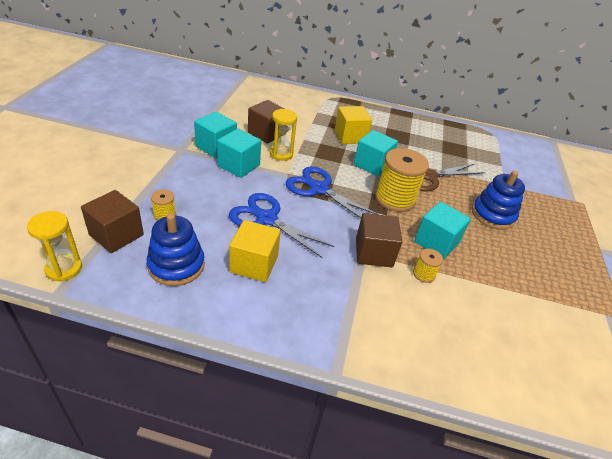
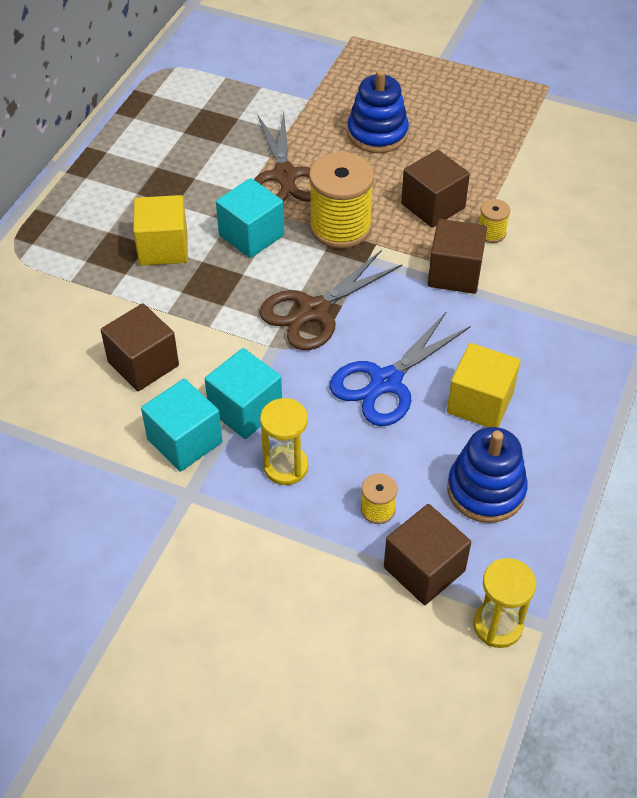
camera: 75 degrees left, 10 degrees up
yellow hourglass [270,109,297,161] -> yellow hourglass moved to [260,398,308,485]
blue scissors [285,166,379,218] -> brown scissors [259,250,402,350]
turquoise cube [414,202,471,259] -> brown cube [401,150,470,228]

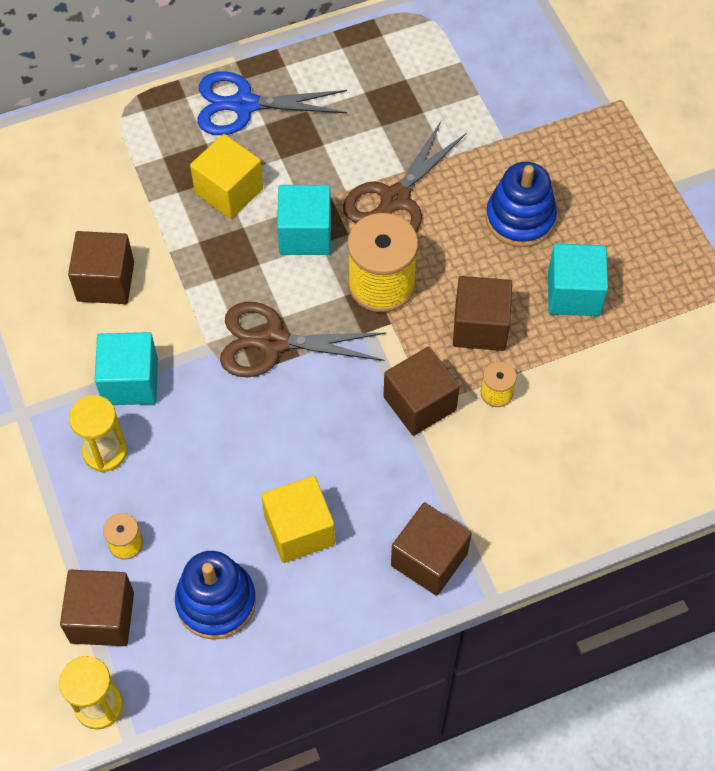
camera: 45 degrees right, 10 degrees up
turquoise cube [141,379,222,472] -> turquoise cube moved to [548,243,608,316]
blue scissors [330,311,471,426] -> blue scissors moved to [197,71,347,135]
none -> brown cube [391,503,472,596]

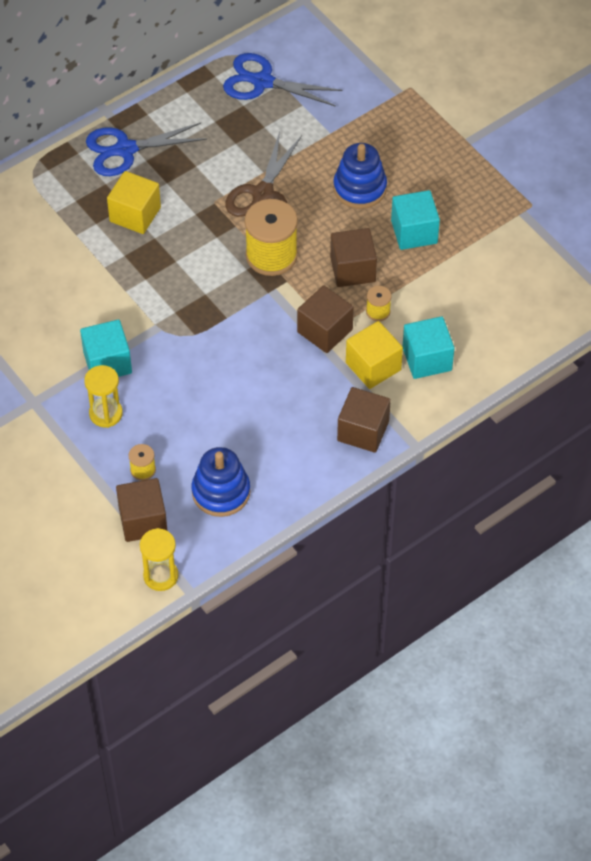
camera: 15 degrees left, 5 degrees down
brown cube [68,231,134,304] -> none
brown scissors [220,302,386,377] -> none
yellow cube [261,476,335,563] -> yellow cube moved to [346,321,403,389]
turquoise cube [277,185,331,255] -> turquoise cube moved to [402,316,455,379]
none -> blue scissors [223,53,342,107]

